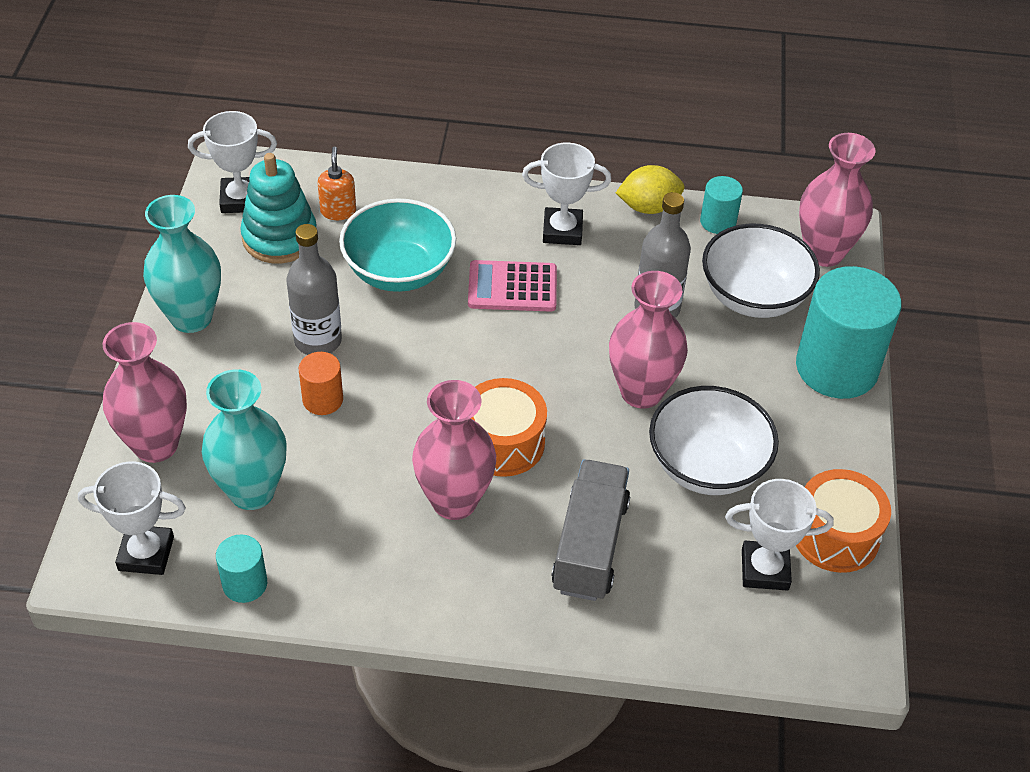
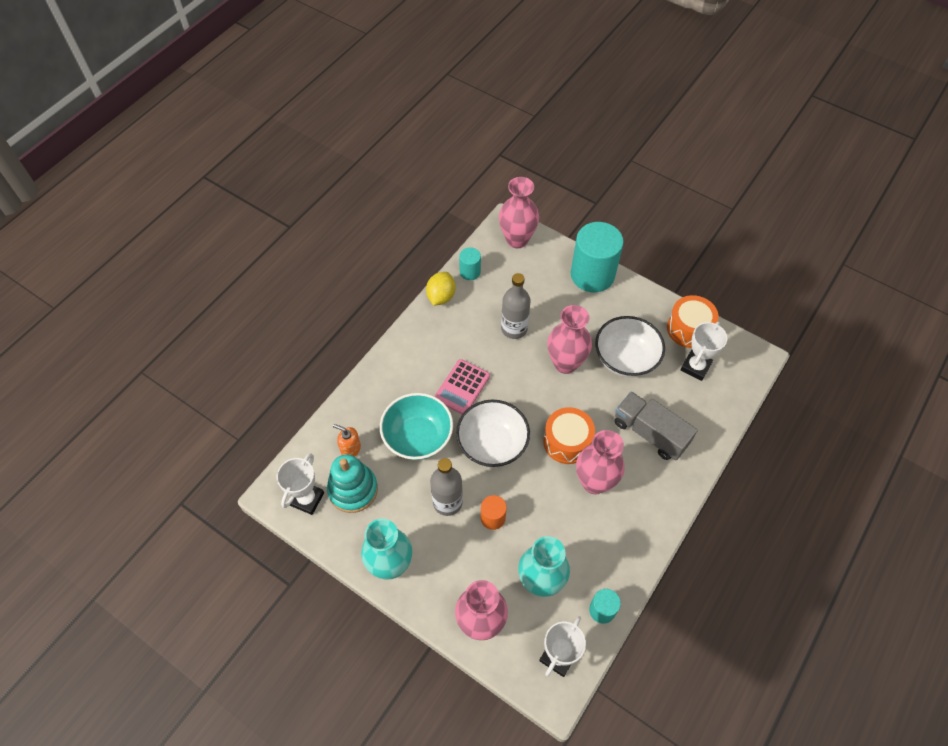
camera: 60 degrees left, 10 degrees up
white trophy [522,143,611,245] -> none
white bowl [702,224,820,318] -> white bowl moved to [456,400,530,467]

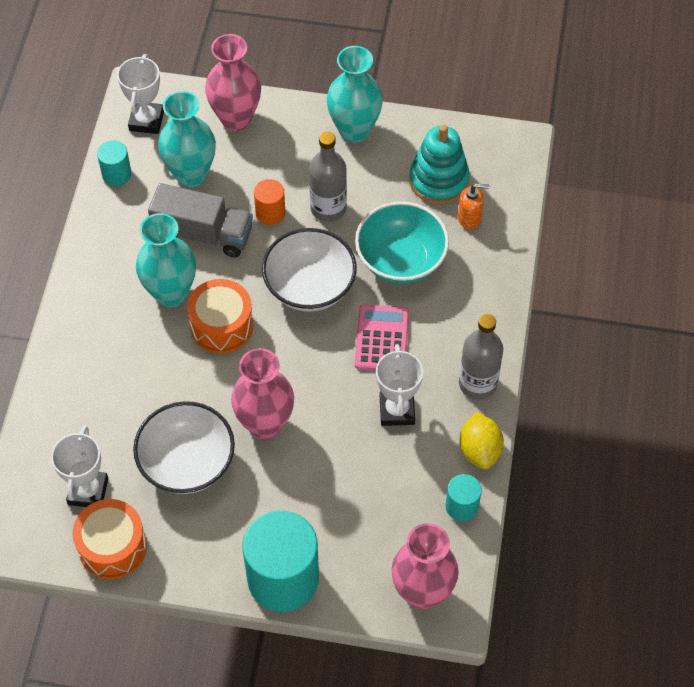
camera: 155 degrees right, 0 degrees up
white trophy [277,453,324,515] -> white trophy moved to [376,344,423,426]
grey bottle [501,273,531,339] -> grey bottle moved to [459,314,503,400]
pink vase [576,430,625,494] -> turquoise vase [136,213,196,307]
grey truck [614,392,698,461] -> grey truck moved to [148,183,253,258]

